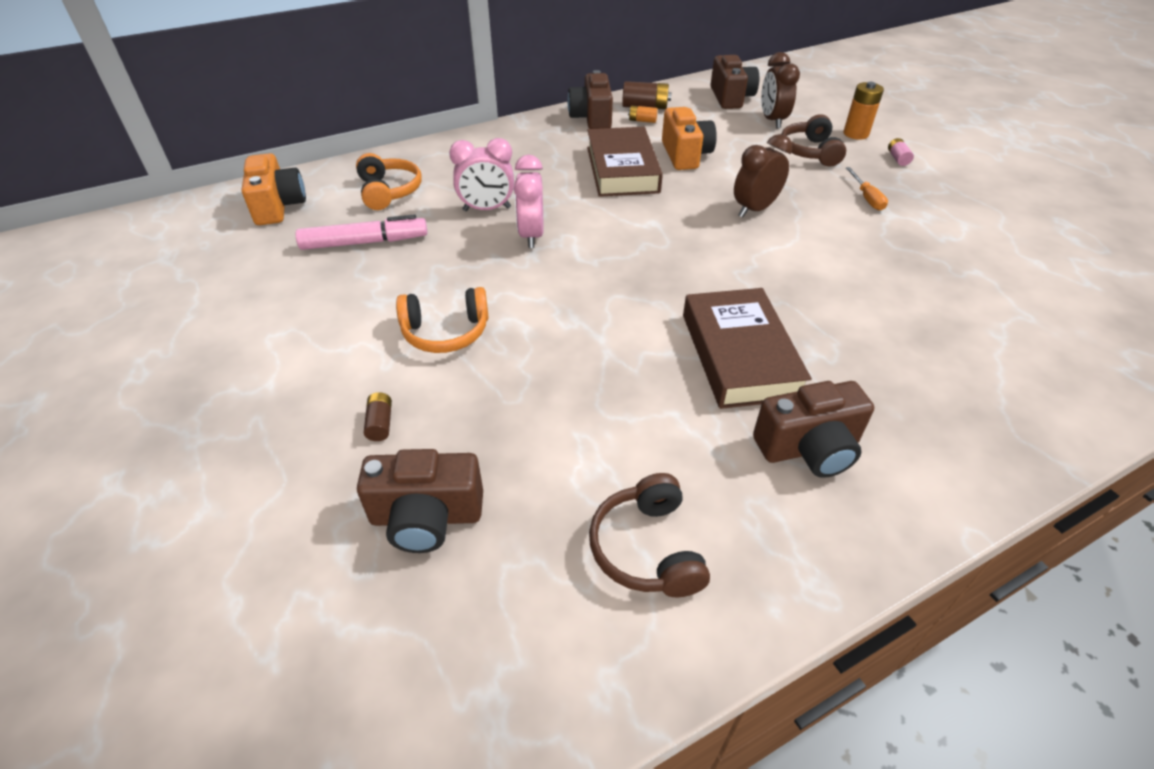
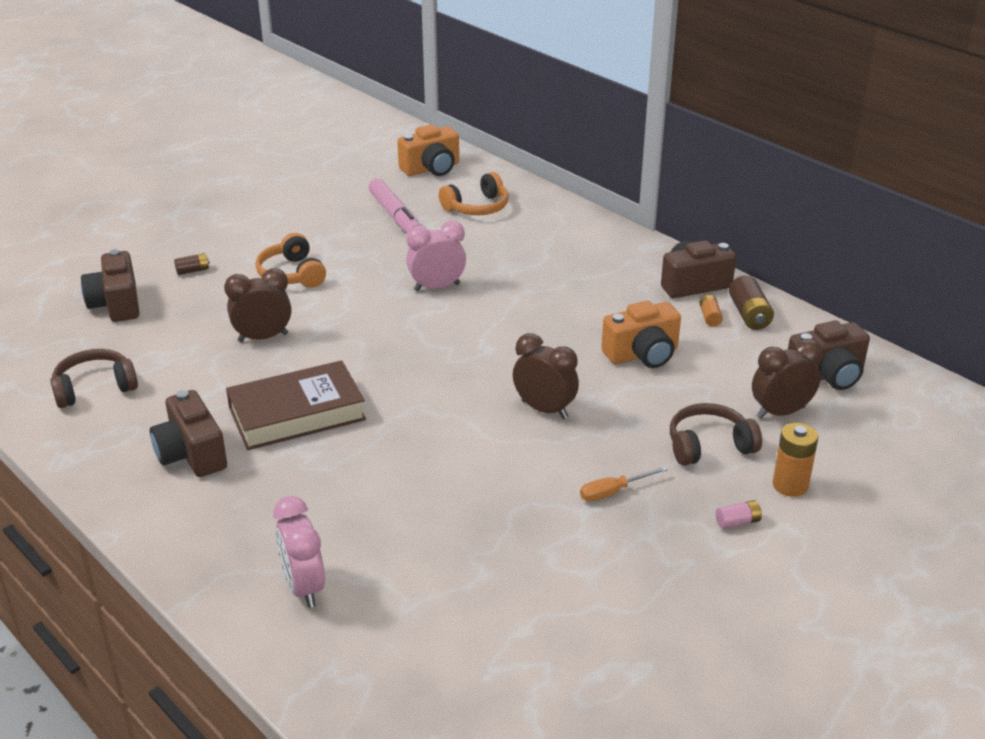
camera: 75 degrees right, 10 degrees down
pink clock [449,138,514,211] -> pink clock moved to [273,496,325,608]
brown book [587,127,663,197] -> none
none -> brown clock [224,268,291,342]

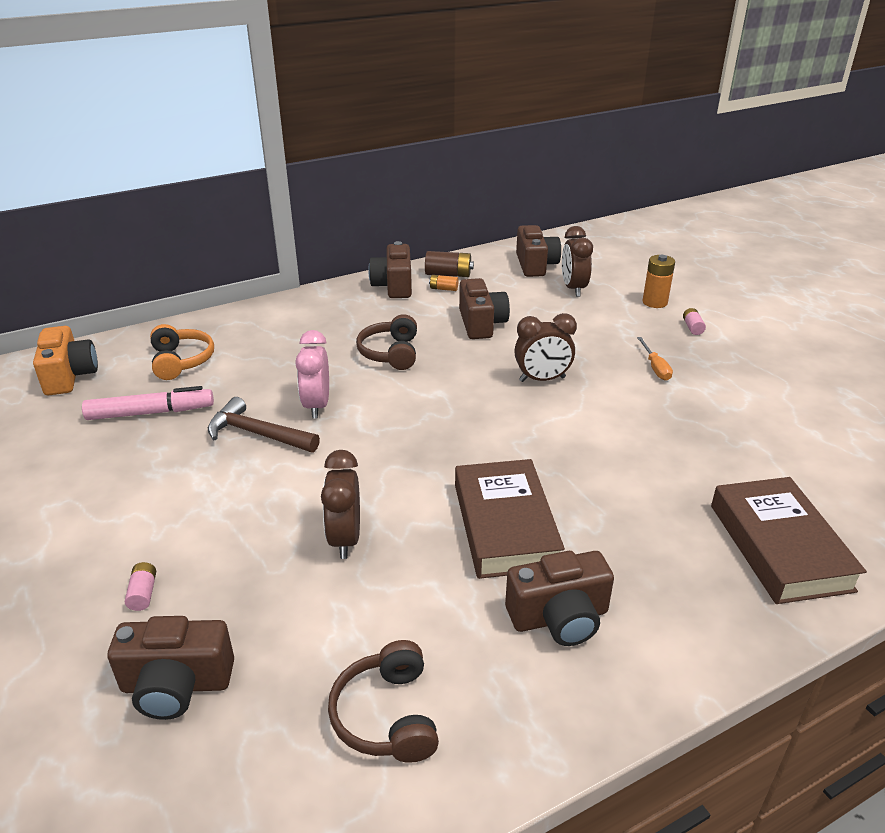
camera: 75 degrees left, 0 degrees up
brown battery [174,253,210,275] -> pink battery [125,562,156,611]
orange headphones [255,233,326,288] -> none
pink clock [273,496,325,608] -> brown book [711,477,867,604]
brown clock [513,333,579,419] -> brown clock turned 150 degrees counterclockwise [514,313,577,382]
orange camera [601,301,681,368] -> brown camera [459,278,510,339]
brown headphones [670,403,762,466] -> brown headphones moved to [356,314,417,370]
none -> brown hammer [208,397,320,452]

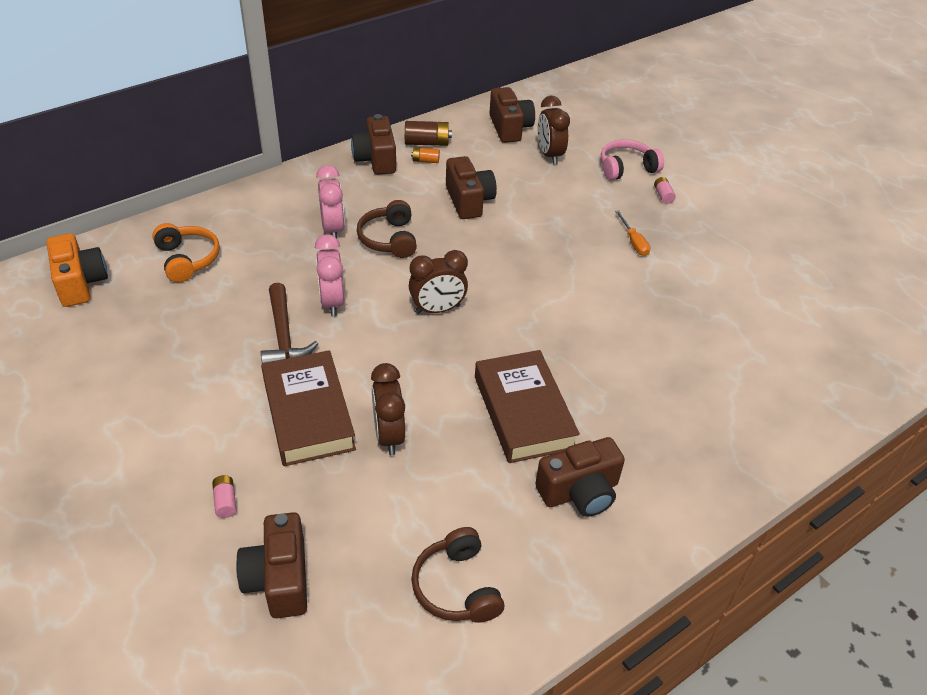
camera: 10 degrees left, 10 degrees up
pink marker [82,386,214,420] -> none
brown camera [108,616,234,720] -> brown camera turned 90 degrees clockwise [236,512,307,618]
brown hammer [208,397,320,452] -> brown hammer turned 120 degrees counterclockwise [261,283,318,363]
brown clock [514,313,577,382] -> brown clock moved to [409,250,468,314]
orange battery [643,255,675,308] -> pink headphones [601,139,664,180]
brown book [711,477,867,604] -> brown book moved to [261,350,356,466]
none -> pink clock [316,165,345,238]

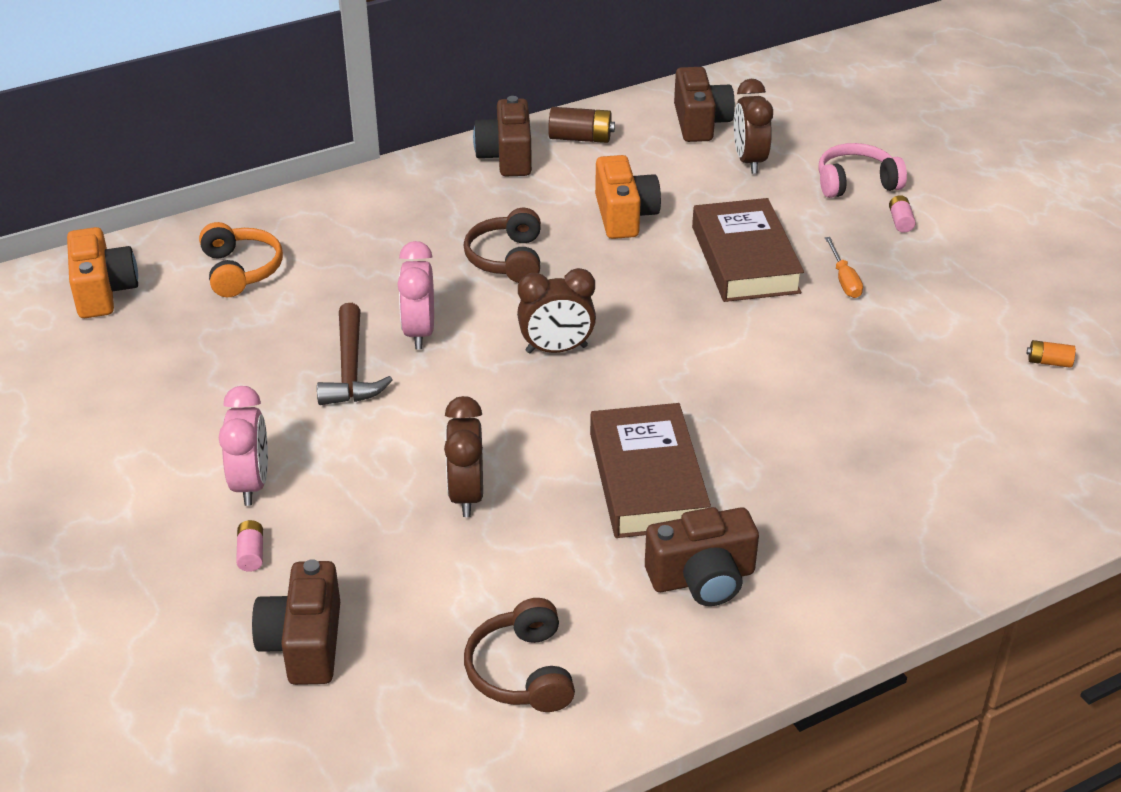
camera: 10 degrees right, 5 degrees down
brown book [261,350,356,466] -> brown book moved to [692,198,804,302]
pink clock [316,165,345,238] -> pink clock moved to [219,386,268,506]
orange battery [411,147,440,163] -> orange battery moved to [1027,340,1076,368]
brown camera [446,156,497,219] -> orange camera [595,155,661,239]

